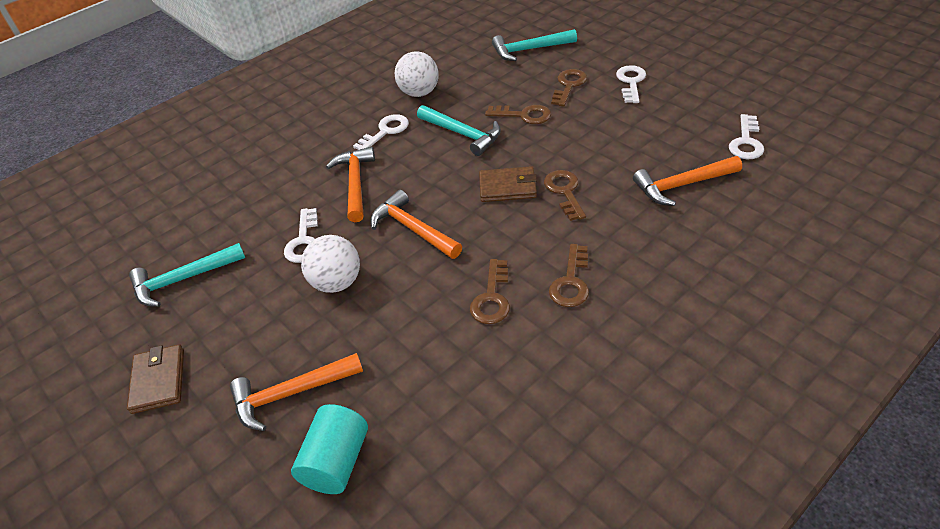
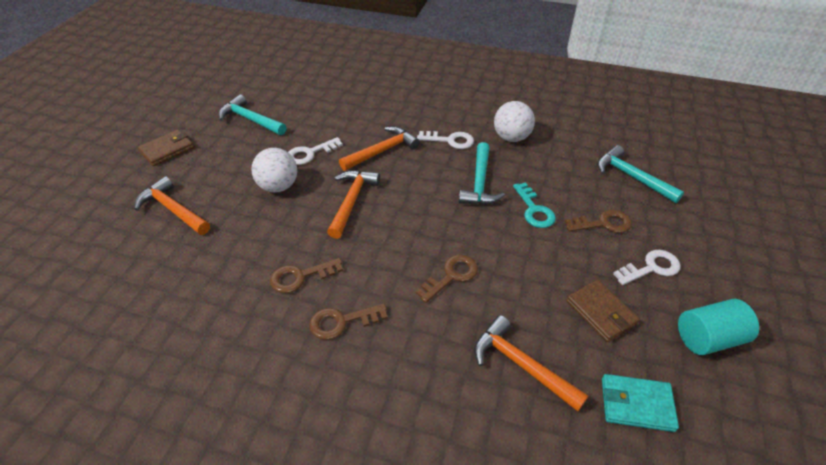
camera: 55 degrees right, 0 degrees up
turquoise cylinder [291,404,368,494] -> turquoise cylinder moved to [678,299,759,355]
brown wallet [479,166,537,202] -> brown wallet moved to [566,280,640,342]
brown key [485,105,551,124] -> turquoise key [513,182,556,228]
white key [729,114,764,159] -> turquoise wallet [602,374,679,432]

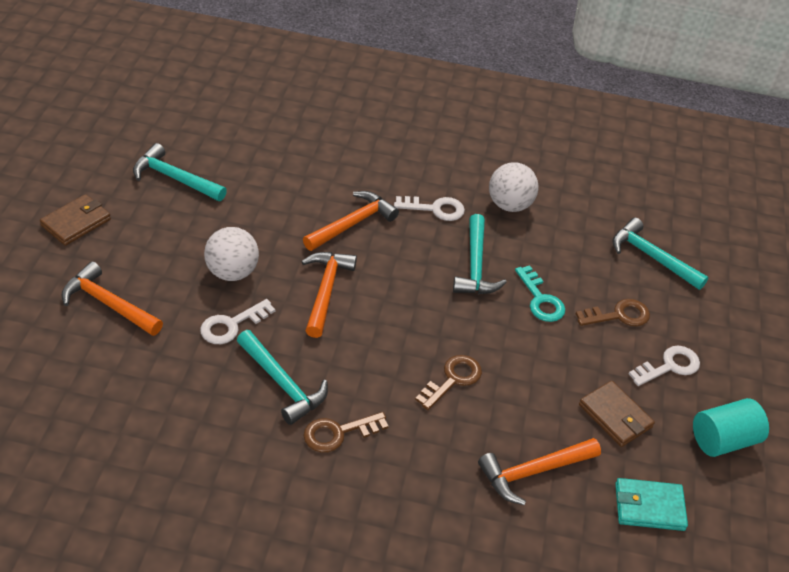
camera: 10 degrees left, 0 degrees up
brown key [270,258,343,293] -> turquoise hammer [237,330,328,425]
white key [288,137,343,165] -> white key moved to [200,299,275,344]
orange hammer [474,315,588,412] -> orange hammer turned 60 degrees counterclockwise [478,438,601,505]

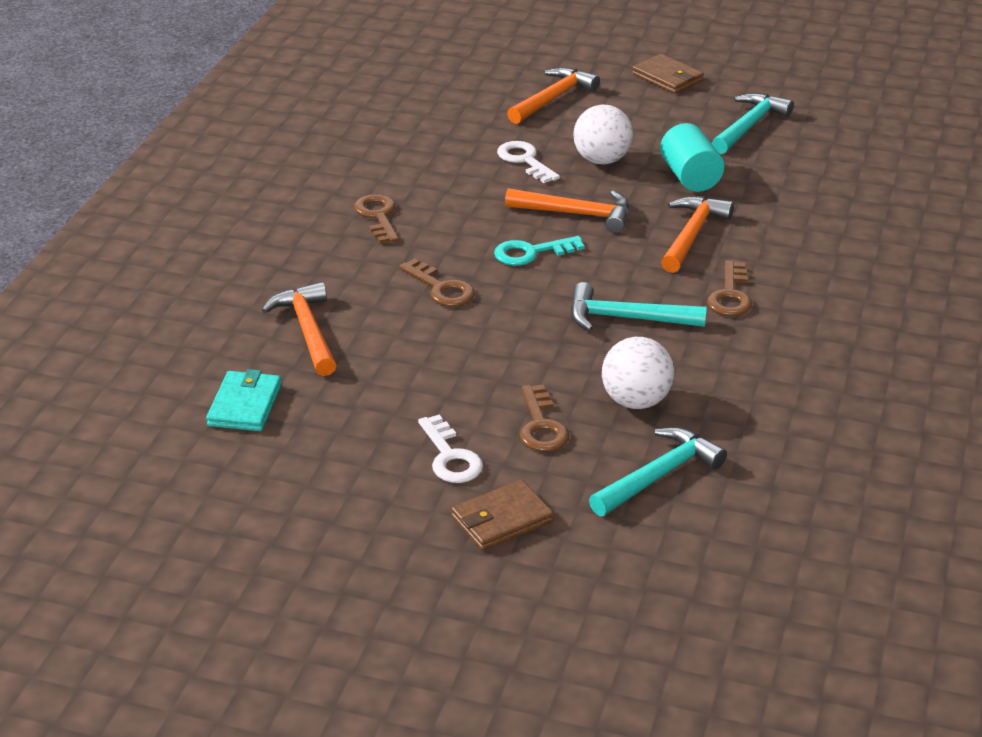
camera: 100 degrees right, 10 degrees down
turquoise hammer [237,330,328,425] -> none
orange hammer [303,191,399,251] -> orange hammer turned 120 degrees counterclockwise [661,196,734,273]
white key [394,196,465,221] -> brown key [707,260,752,316]
white ball [489,162,539,212] -> white ball moved to [602,337,674,409]
turquoise key [515,265,565,322] -> turquoise key moved to [494,236,584,266]
brown wallet [579,381,655,447] -> brown wallet moved to [451,480,554,551]
turquoise cylinder [693,398,769,457] -> turquoise cylinder moved to [660,123,724,192]

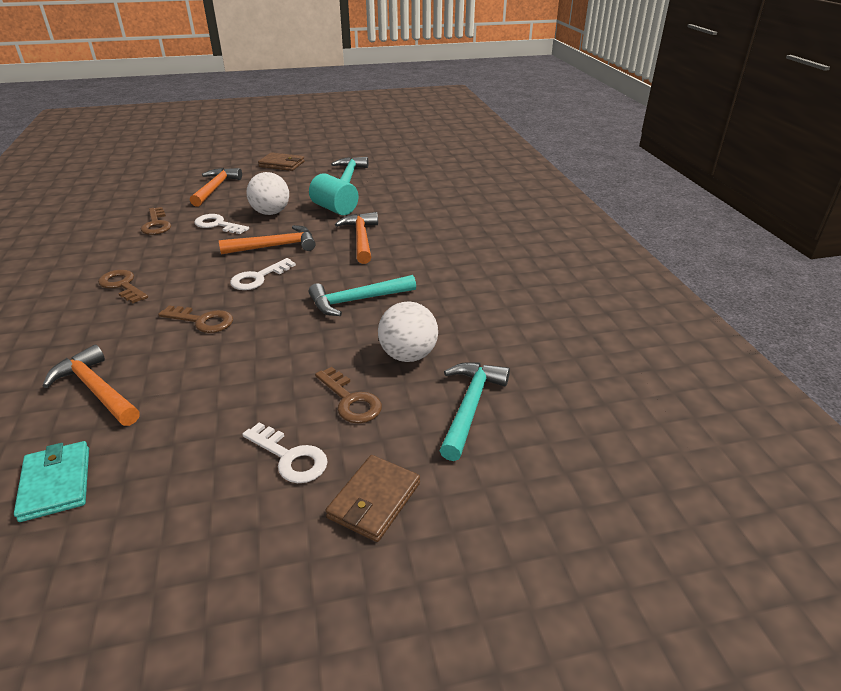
camera: 30 degrees left, 0 degrees up
turquoise key [494,236,584,266] -> white key [230,258,296,290]
brown key [707,260,752,316] -> brown key moved to [141,207,171,235]

